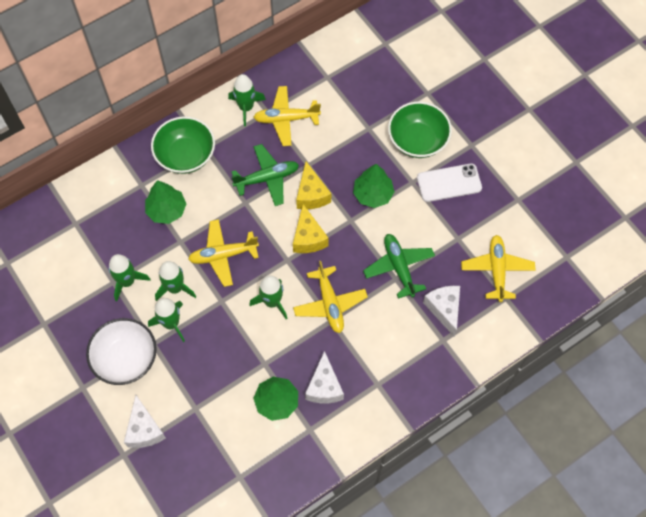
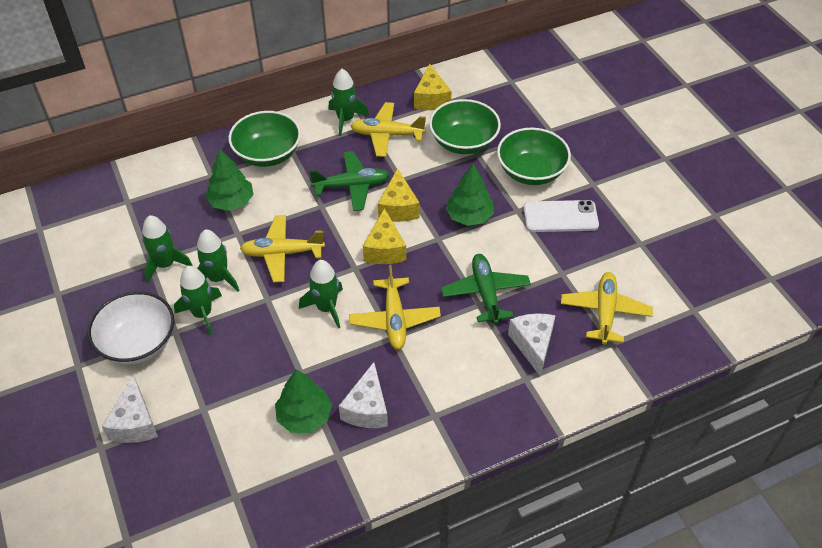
camera: 10 degrees right, 15 degrees down
none -> yellow cheese [414,63,452,110]
none -> green bowl [429,99,501,154]

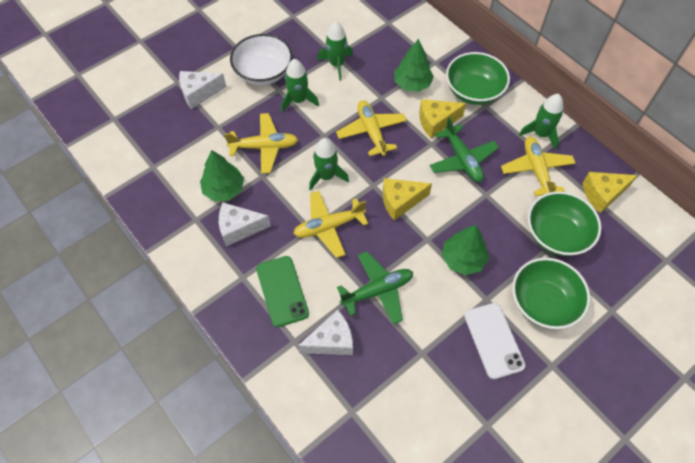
camera: 75 degrees right, 10 degrees up
green rocket [197,230,240,292] -> none
yellow cheese [378,168,420,222] -> yellow cheese moved to [419,99,466,138]
yellow plane [561,272,653,345] -> yellow plane moved to [224,113,298,174]
none -> green phone [256,256,309,327]

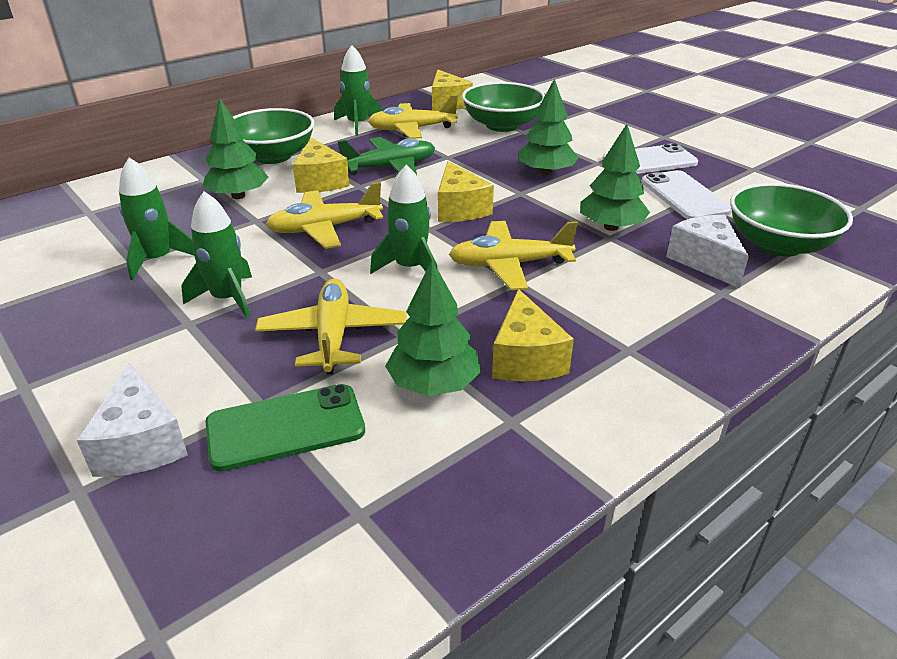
camera: 90 degrees left, 25 degrees down
white cheese [219,203,271,247] -> yellow cheese [492,289,574,381]
white bowl [230,34,293,85] -> none
green phone [256,256,309,327] -> green phone moved to [205,384,365,472]
yellow plane [293,191,368,258] -> yellow plane turned 105 degrees clockwise [449,221,578,290]
green plane [337,251,413,325] -> green tree [580,124,650,231]
green bowl [512,258,590,329] -> green bowl moved to [730,183,853,257]
none -> white phone [641,170,732,219]

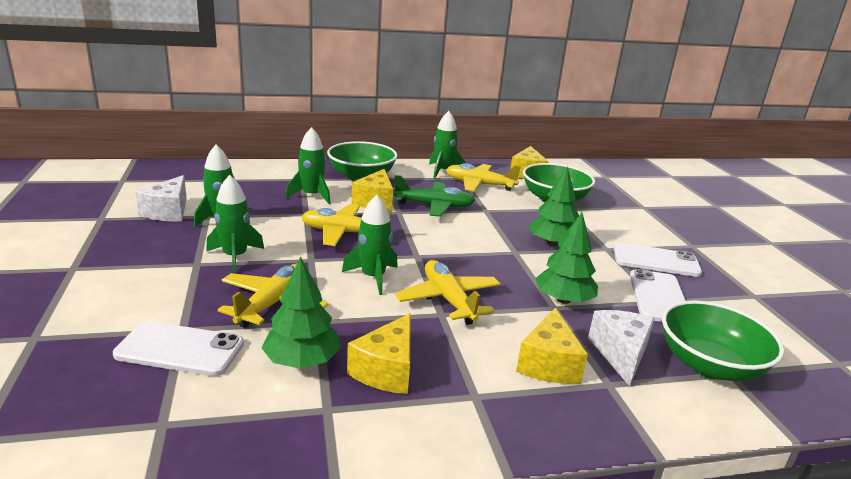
camera: 25 degrees right, 10 degrees down
white cheese [77,363,188,477] -> white cheese moved to [135,175,187,221]
green tree [203,98,269,199] -> green rocket [286,127,330,204]
green phone [205,384,365,472] -> white phone [113,321,244,376]
yellow cheese [438,161,494,222] -> yellow cheese moved to [516,308,588,384]
yellow plane [449,221,578,290] -> yellow plane turned 45 degrees clockwise [395,260,501,325]

